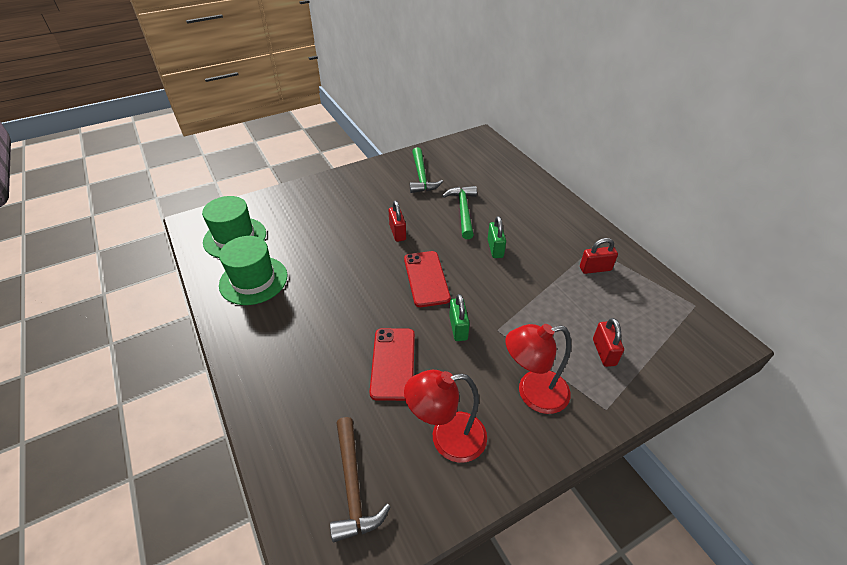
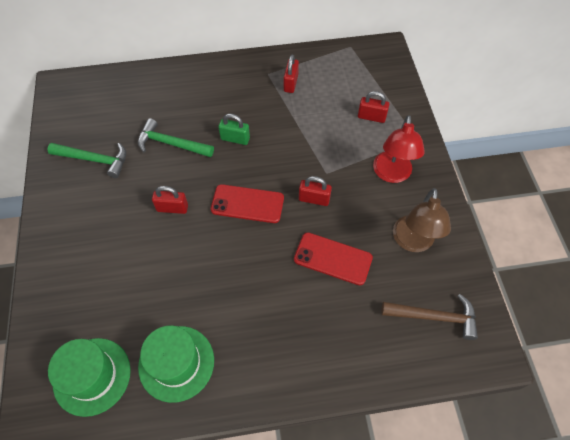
camera: 70 degrees left, 15 degrees up
red lamp [404,370,487,463] -> brown lamp [393,188,451,252]
green padlock [449,294,470,341] -> red padlock [299,176,332,206]

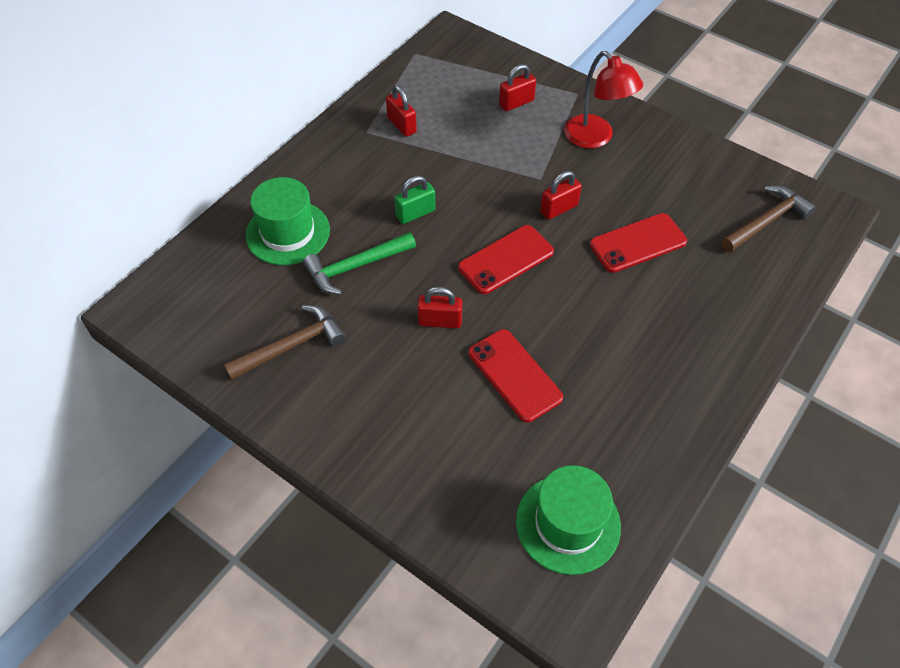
camera: 45 degrees left, 5 degrees down
green hammer [48,143,126,178] -> brown hammer [224,305,346,380]
green hat [138,325,214,403] -> green hat moved to [245,177,330,265]
red padlock [152,186,188,214] -> red padlock turned 45 degrees clockwise [417,287,462,329]
brown lamp [393,188,451,252] -> none
none -> red phone [469,329,563,422]

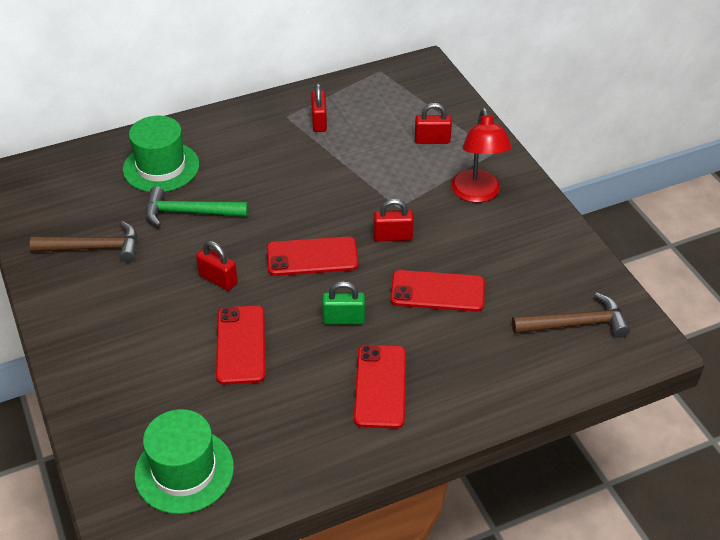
camera: 30 degrees right, 10 degrees down
green padlock [394,176,435,224] -> green padlock moved to [322,281,365,324]
none -> red phone [354,345,406,429]

